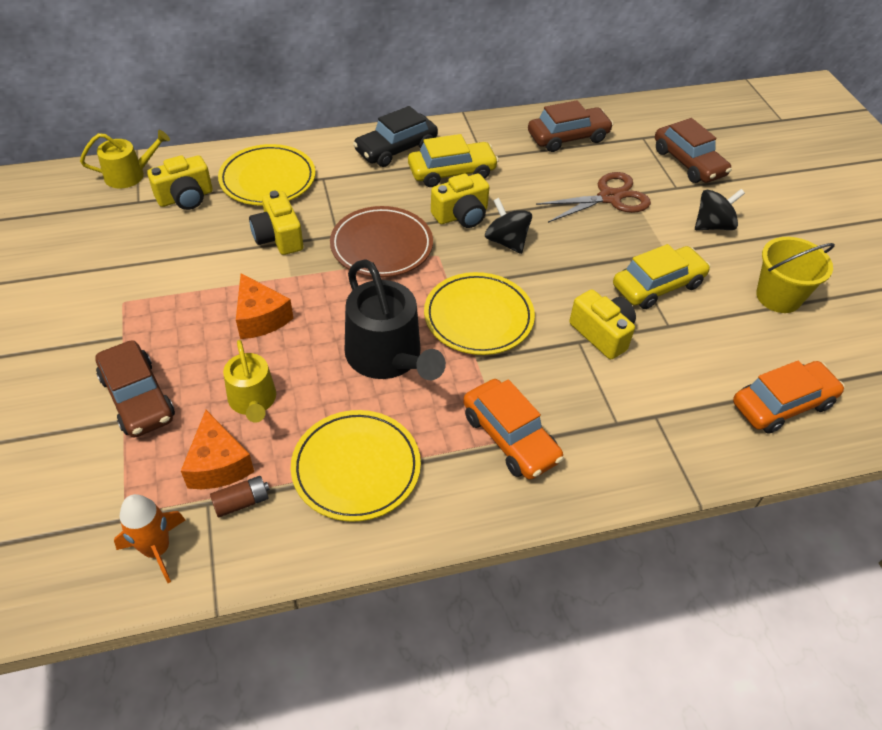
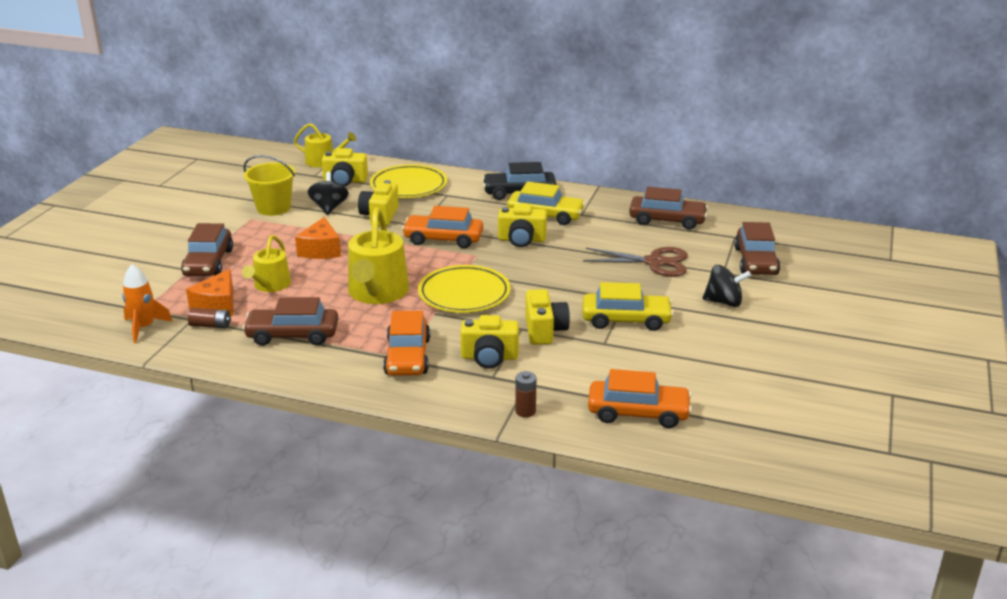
camera: 35 degrees right, 20 degrees down
yellow plate [291,410,421,522] -> brown car [242,297,338,346]
brown plate [330,206,433,277] -> orange car [402,206,483,248]
black watering can [345,259,446,380] -> yellow watering can [348,207,409,304]
black spinning top [485,198,532,254] -> black spinning top moved to [308,172,349,215]
yellow bucket [756,237,835,313] -> yellow bucket moved to [243,155,295,216]
none -> yellow camera [461,315,519,369]
none -> brown battery [515,371,537,418]

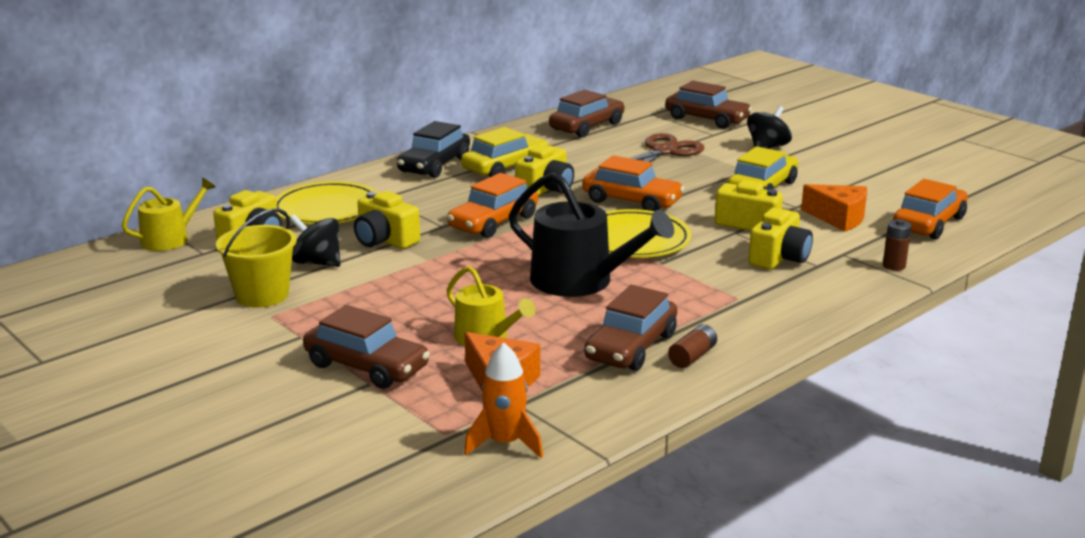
camera: 60 degrees left, 5 degrees down
brown battery [188,308,231,328] -> brown battery moved to [668,324,717,368]
orange cheese [295,217,341,259] -> orange cheese moved to [801,184,867,231]
yellow watering can [348,207,409,304] -> black watering can [509,172,674,297]
orange car [383,311,430,376] -> orange car moved to [582,155,685,211]

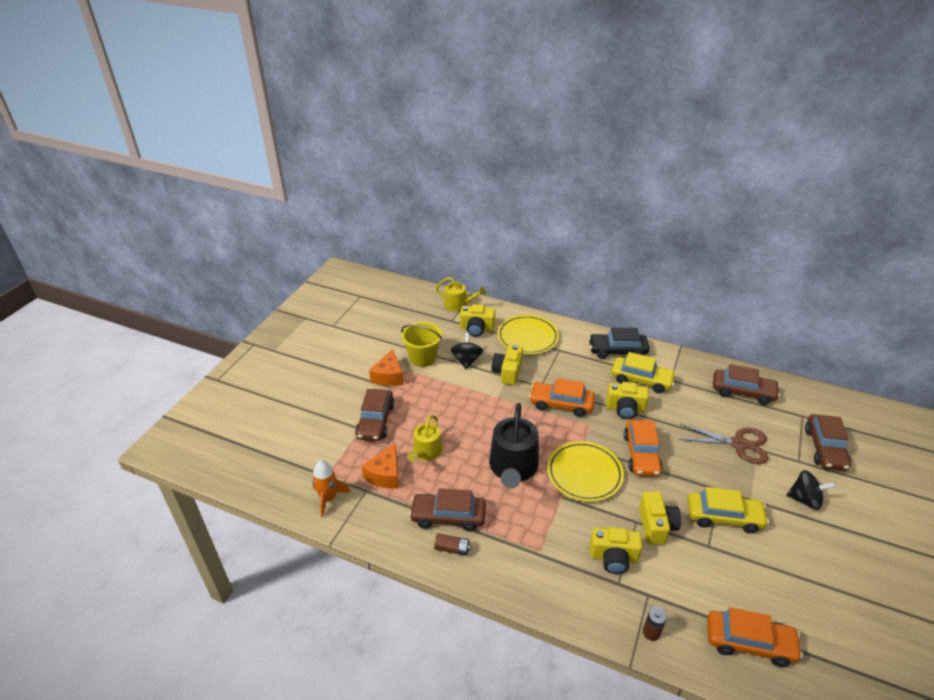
camera: 65 degrees right, 15 degrees up
orange cheese [801,184,867,231] -> orange cheese moved to [369,349,404,386]

